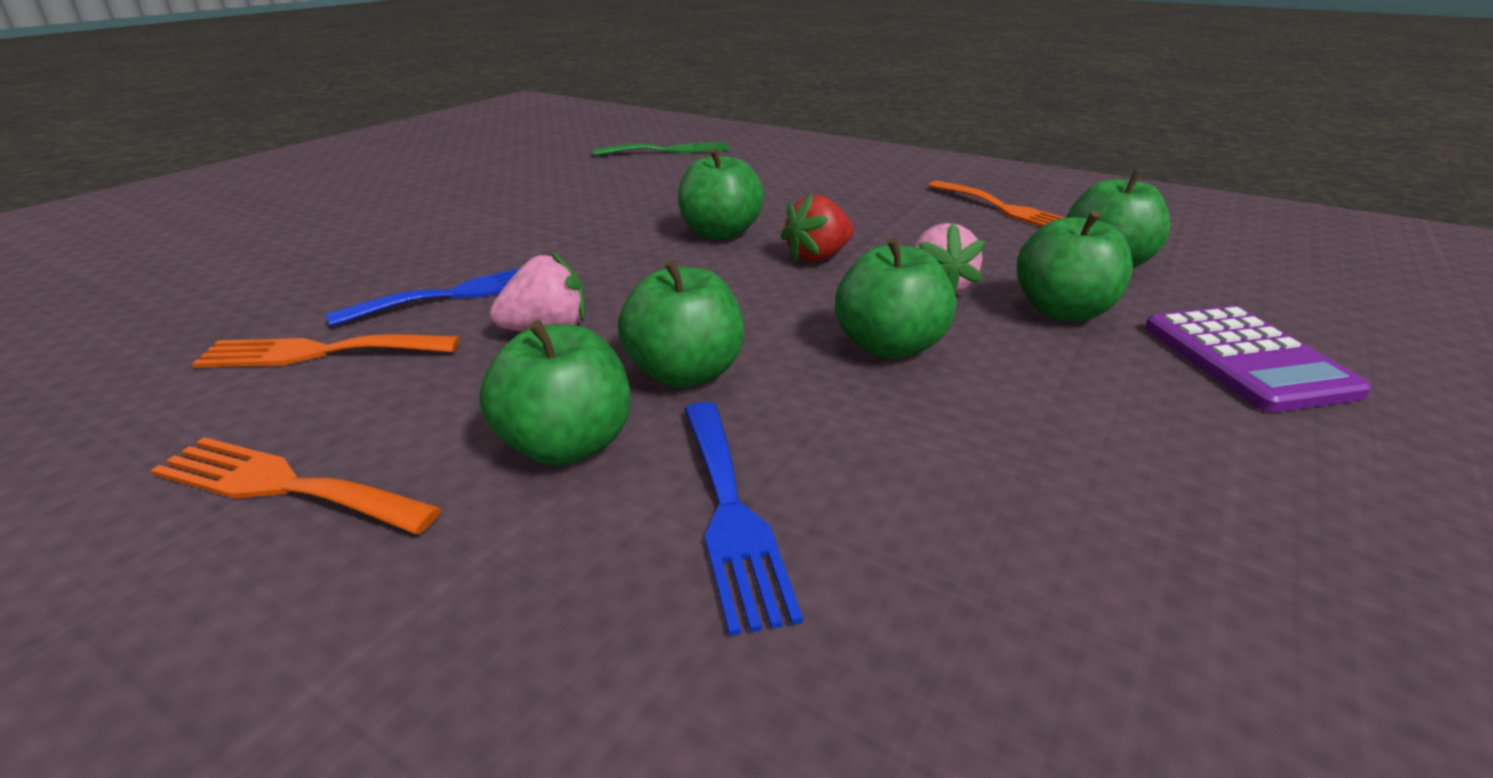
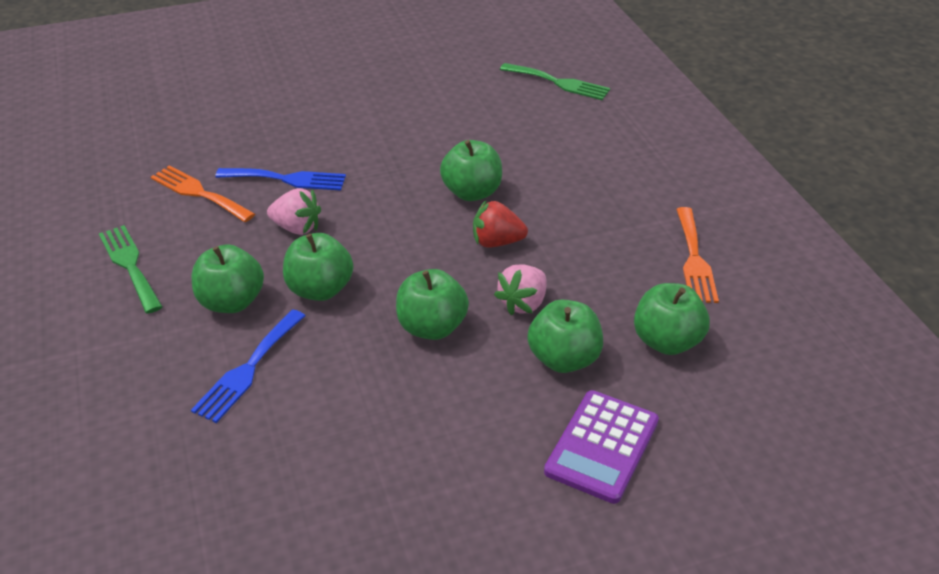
camera: 40 degrees right, 10 degrees up
orange fork [150,437,442,534] -> green fork [99,225,163,314]

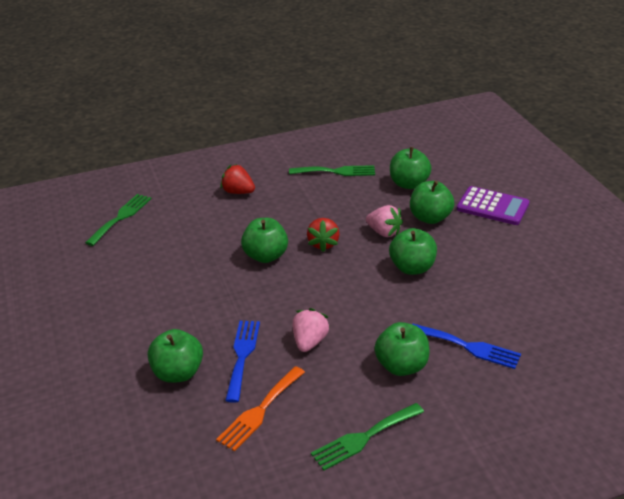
camera: 90 degrees left, 5 degrees down
green apple [283,233,353,301] -> green apple moved to [148,329,203,383]
orange fork [676,207,719,303] -> green fork [289,165,375,176]
none -> red strawberry [220,164,255,194]

